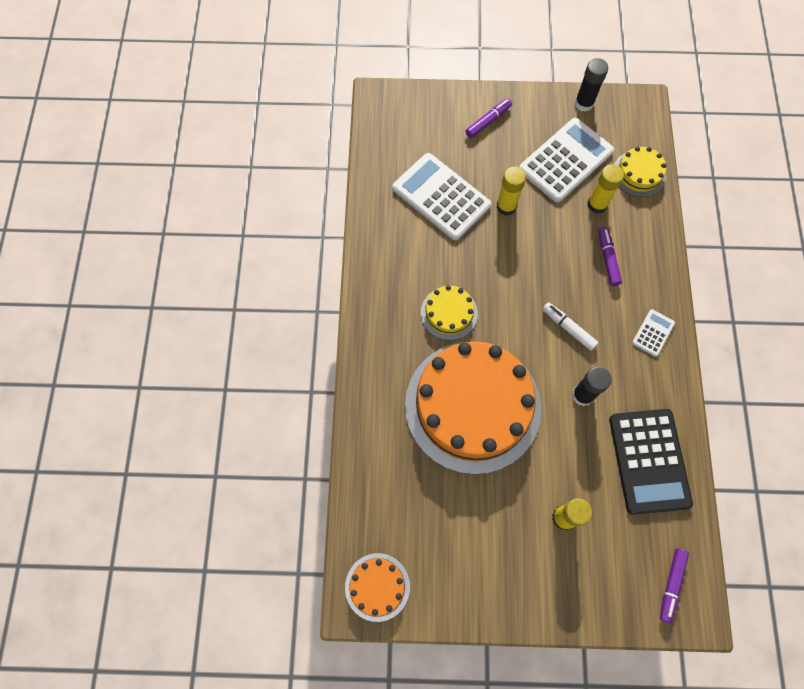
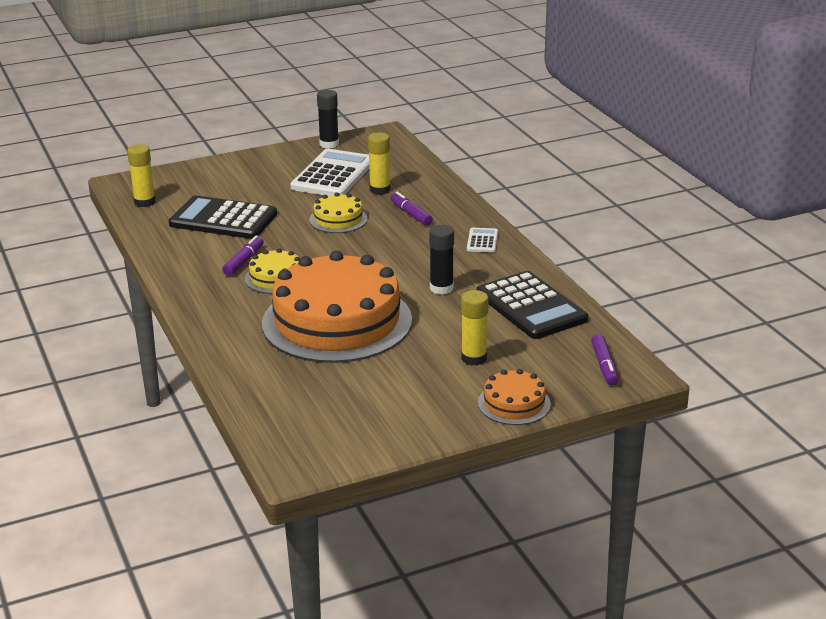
camera: 25 degrees left, 40 degrees down
orange cake [345,553,410,622] -> orange cake moved to [478,369,551,425]
white calculator [392,153,491,240] -> black calculator [169,195,277,239]
purple marker [466,98,512,138] -> purple marker moved to [222,235,264,276]
yellow glue stick [497,166,526,216] -> yellow glue stick moved to [127,144,156,207]
white marker [543,302,599,351] -> none
yellow cake [615,147,666,197] -> yellow cake moved to [309,192,367,233]

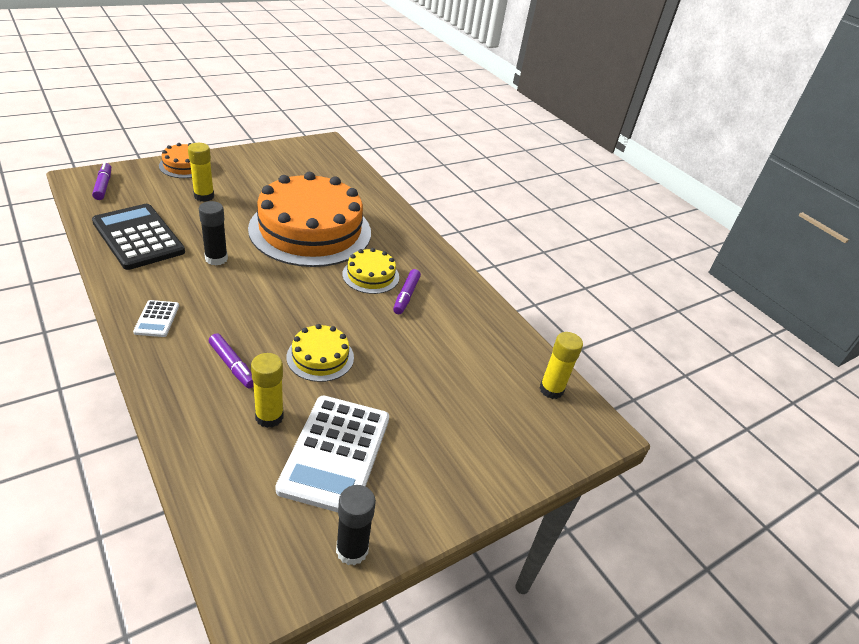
camera: 165 degrees right, 10 degrees up
black calculator [169,195,277,239] -> none

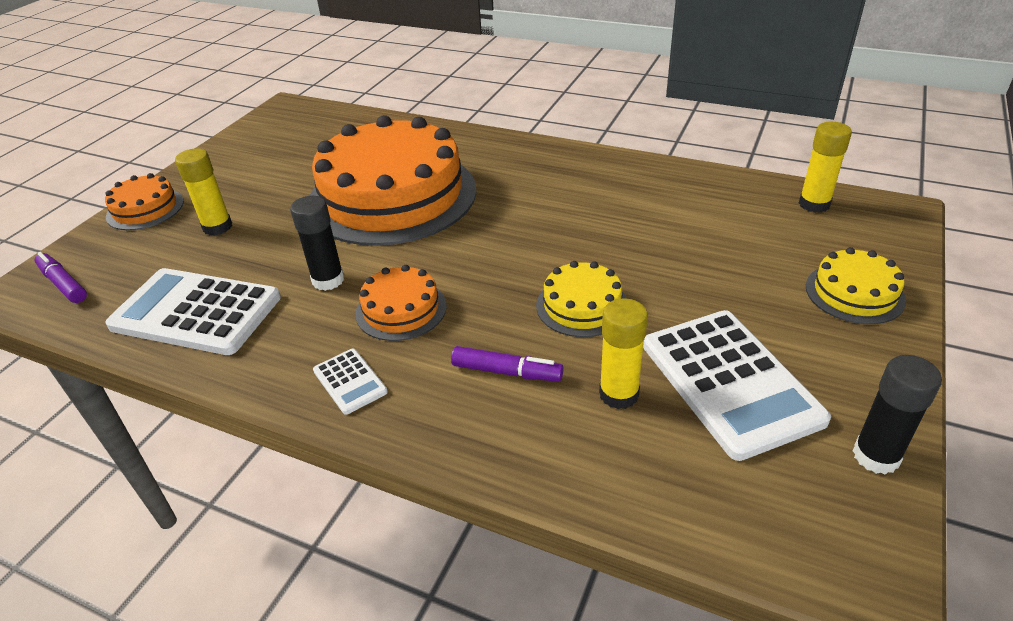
camera: 25 degrees left, 0 degrees up
black calculator [92,204,185,270] -> white calculator [105,268,281,355]
yellow cake [342,248,399,294] -> yellow cake moved to [806,247,906,324]
purple marker [393,269,421,314] -> none
none -> orange cake [356,265,447,341]

